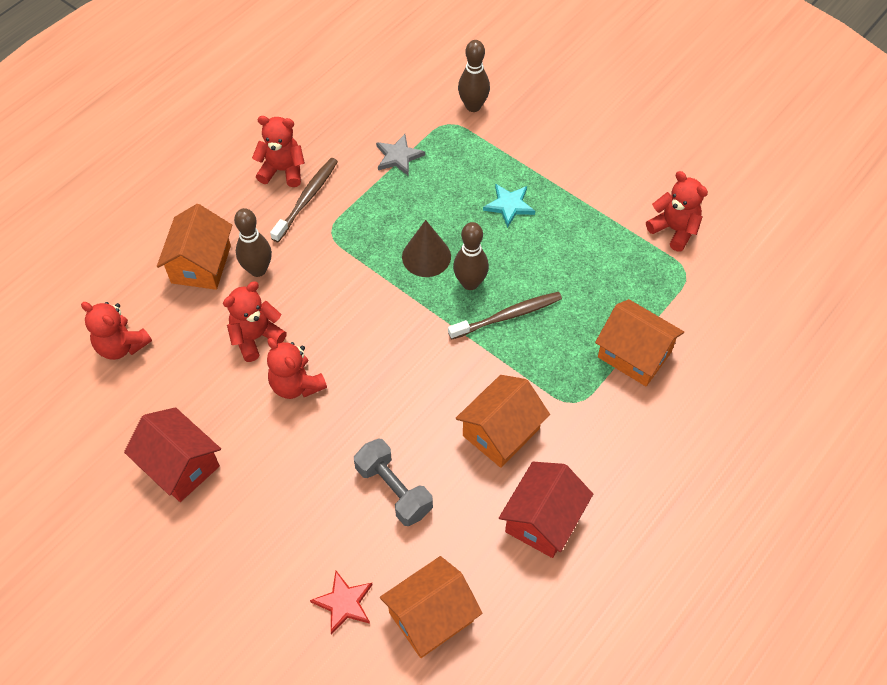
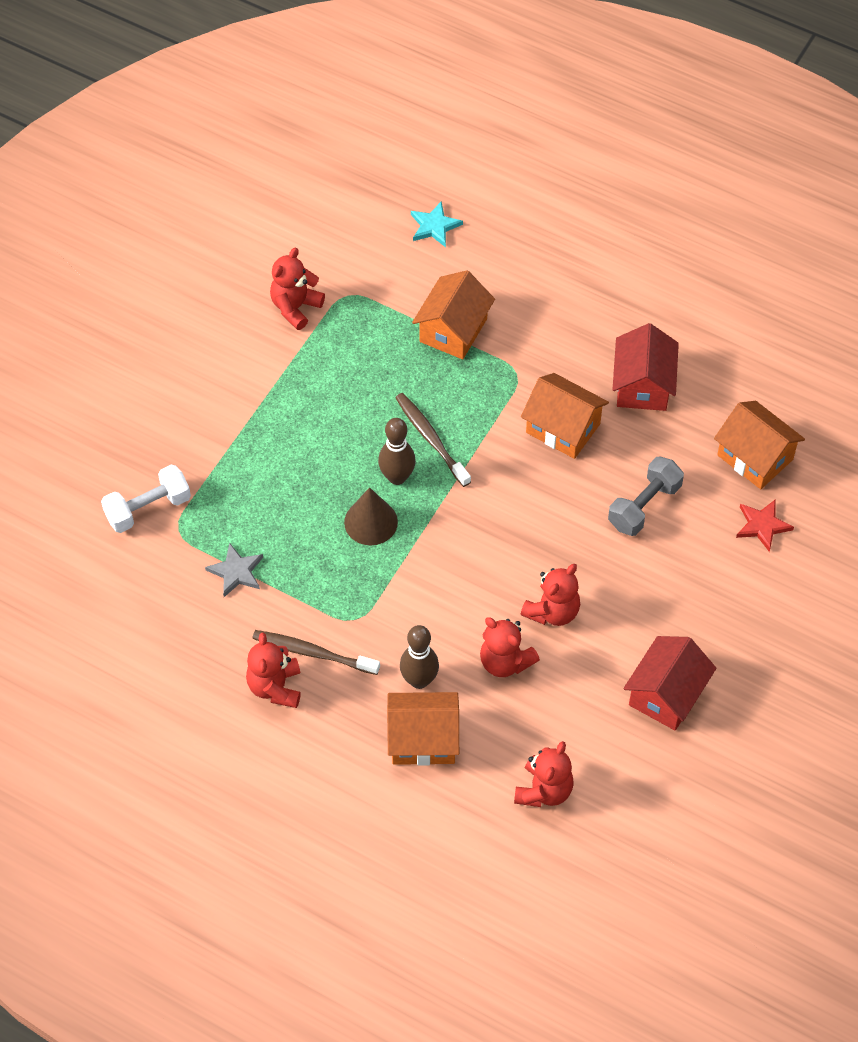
camera: 100 degrees left, 0 degrees up
brown bowling pin [458,40,490,112] -> white dumbbell [101,464,191,533]
turquoise star [483,184,535,228] -> turquoise star moved to [411,201,463,247]
red house [499,462,593,558] -> red house turned 75 degrees clockwise [612,323,679,411]

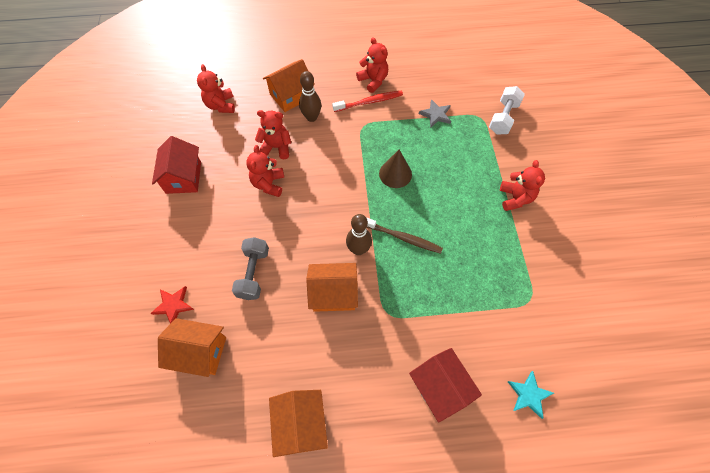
camera: 145 degrees right, 5 degrees up
brown toothbrush [252,630,380,675] -> red toothbrush [332,91,403,112]
red teddy bear [270,248,325,330] -> red teddy bear moved to [500,160,545,211]
brown bowling pin [378,418,416,485] -> brown bowling pin moved to [346,214,372,255]
orange house [412,270,495,359] -> orange house moved to [269,390,328,457]
red house [612,323,679,411] -> red house moved to [409,348,482,423]

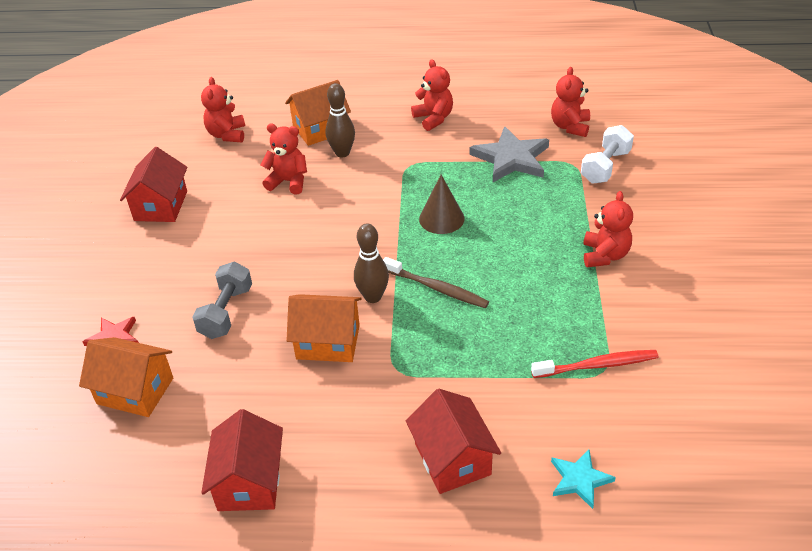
camera: 10 degrees right, 20 degrees down
red teddy bear [246,145,284,197] -> red teddy bear moved to [551,67,590,137]
orange house [269,390,328,457] -> red house [201,409,283,511]
red toothbrush [332,91,403,112] -> red toothbrush moved to [531,350,658,378]
grey star [419,99,451,128] -> grey star [469,126,549,182], size x1.75

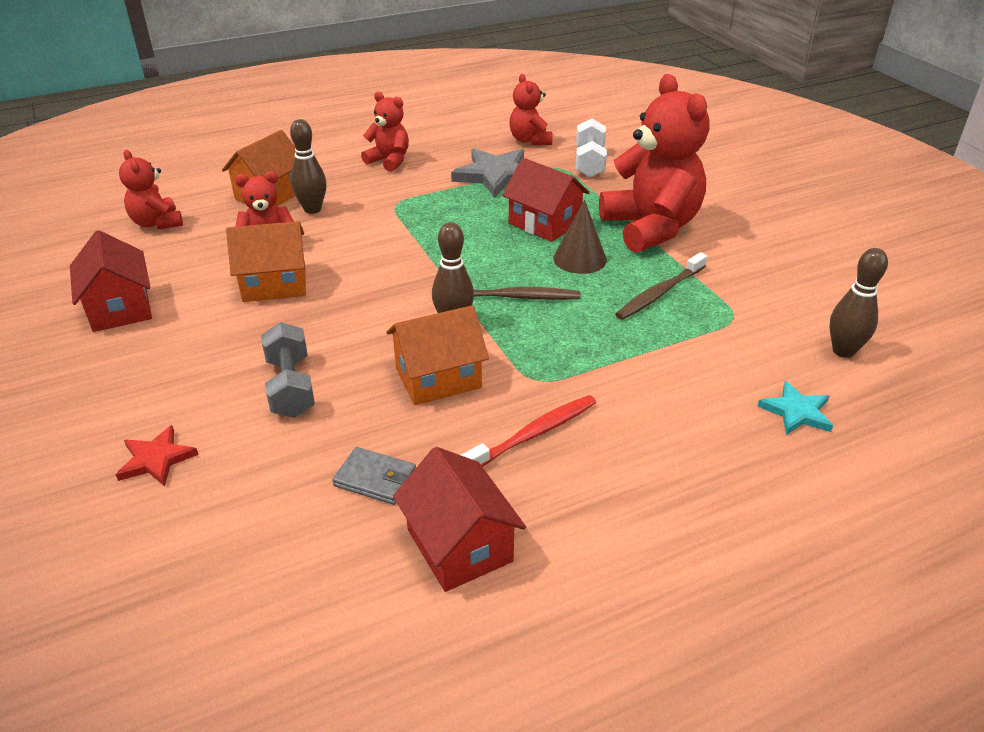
camera: 30 degrees left, 5 degrees down
orange house [79,337,173,417] -> orange house moved to [226,221,306,302]
red house [406,389,501,494] -> red house moved to [502,158,590,242]
brown cone [419,175,465,234] -> brown cone moved to [553,200,607,274]
red toothbrush [531,350,658,378] -> red toothbrush moved to [461,395,596,467]
red teddy bear [583,191,633,267] -> red teddy bear [599,74,709,253], size x1.91
none -> grey wallet [332,447,416,505]
none -> brown toothbrush [615,252,707,320]
none -> brown bowling pin [829,248,888,358]

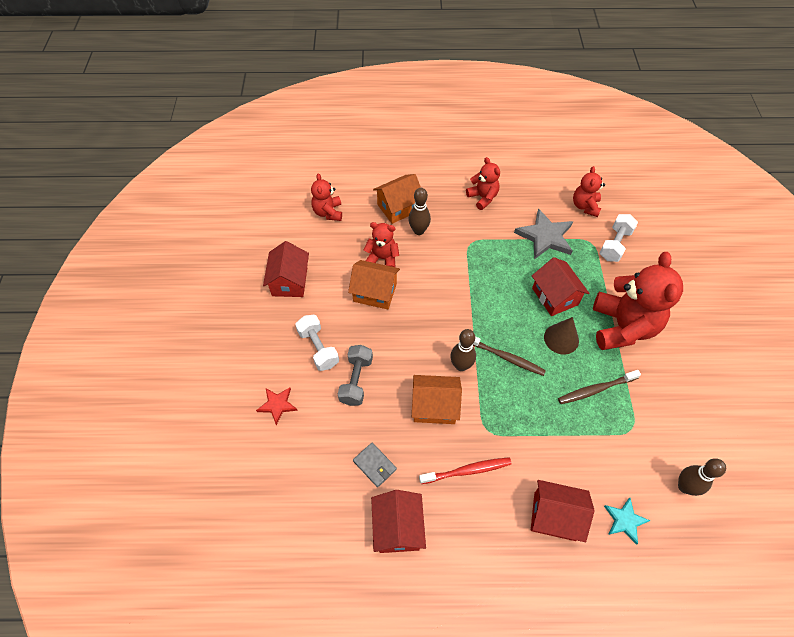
camera: 25 degrees right, 20 degrees up
none -> white dumbbell [295,315,339,371]
none -> red house [531,480,594,542]

